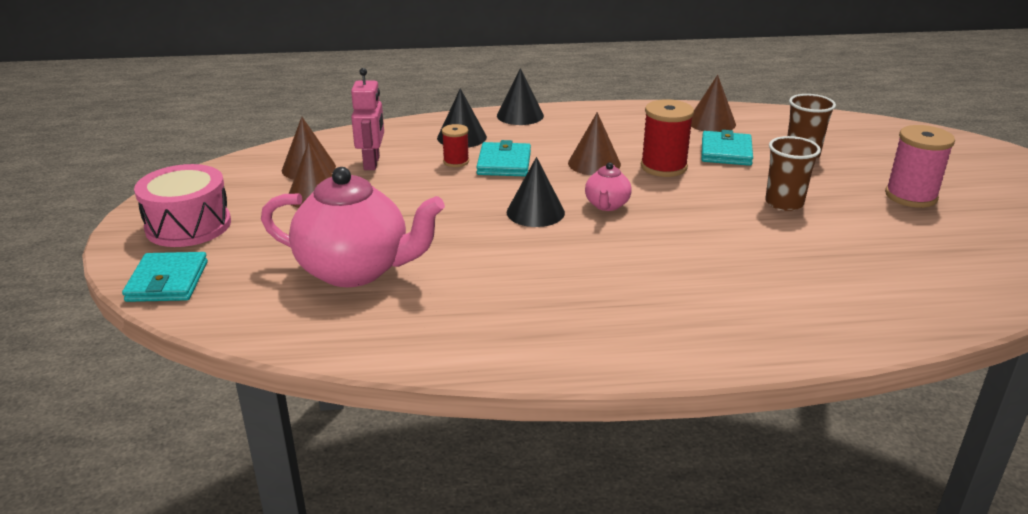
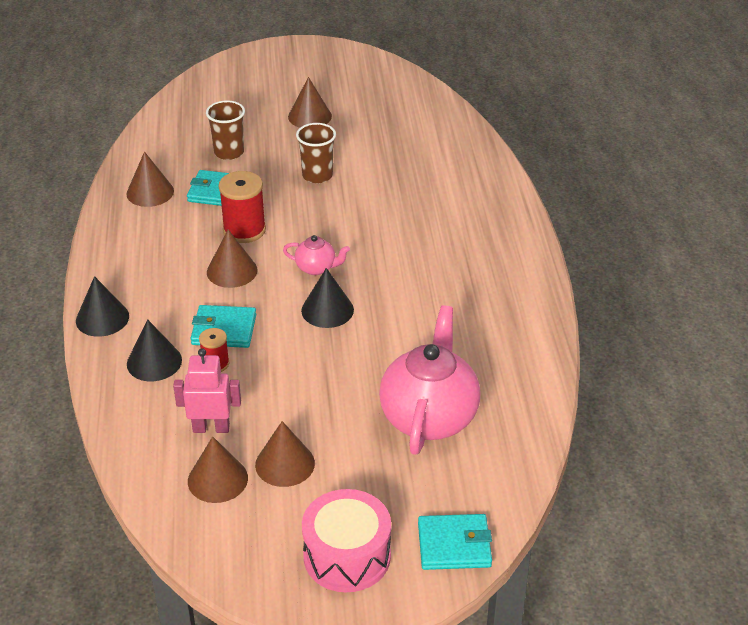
camera: 90 degrees left, 10 degrees up
pink spool [885,125,955,208] -> brown cone [288,77,332,128]

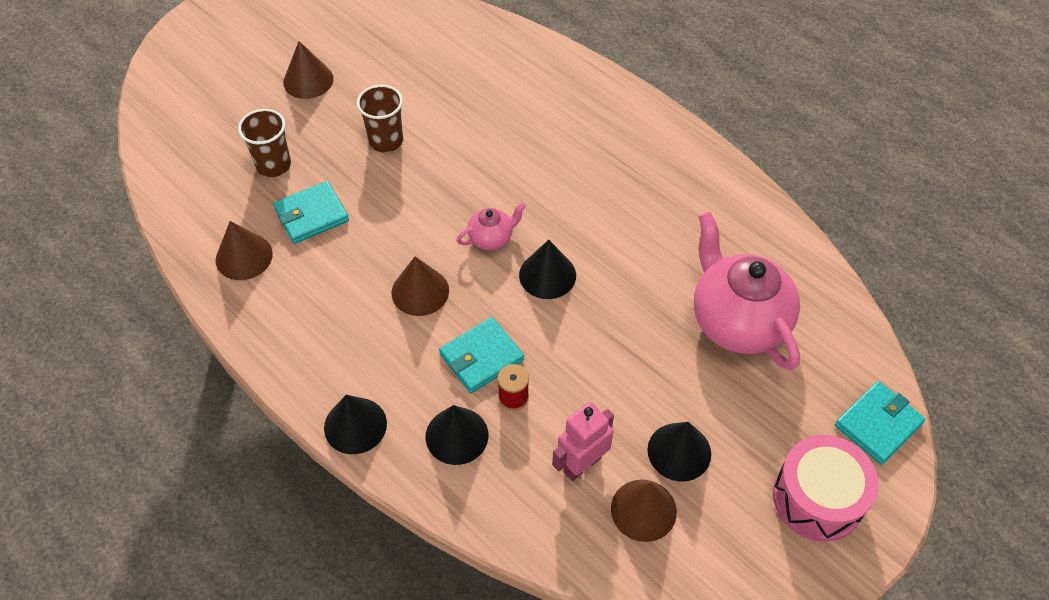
camera: 40 degrees left, 15 degrees up
red spool [219,171,266,243] -> none
brown cone [255,421,315,487] -> black cone [647,422,711,481]

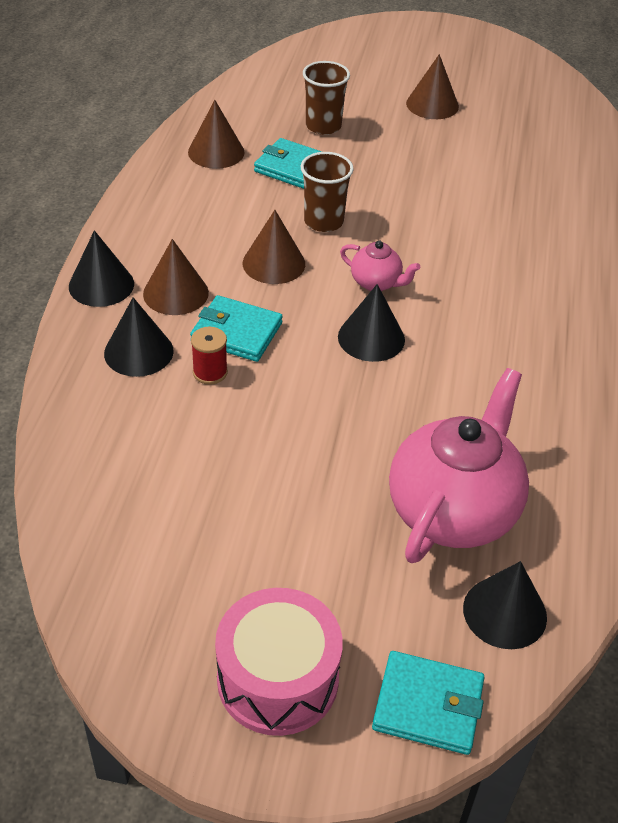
camera: 55 degrees right, 10 degrees down
brown cup [357,85,403,153] -> brown cup moved to [301,152,354,232]
pink robot [552,402,614,481] -> none
brown cone [611,480,677,542] -> brown cone moved to [143,239,209,315]
black cone [647,422,711,481] -> black cone moved to [463,561,547,649]

